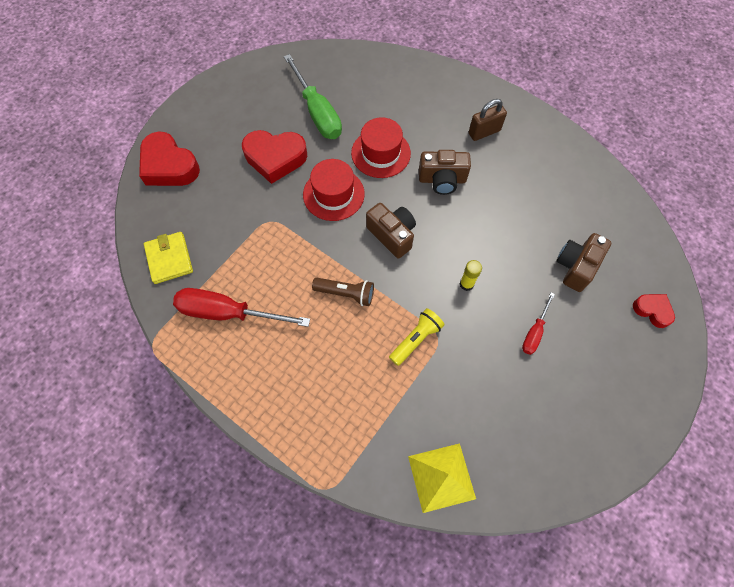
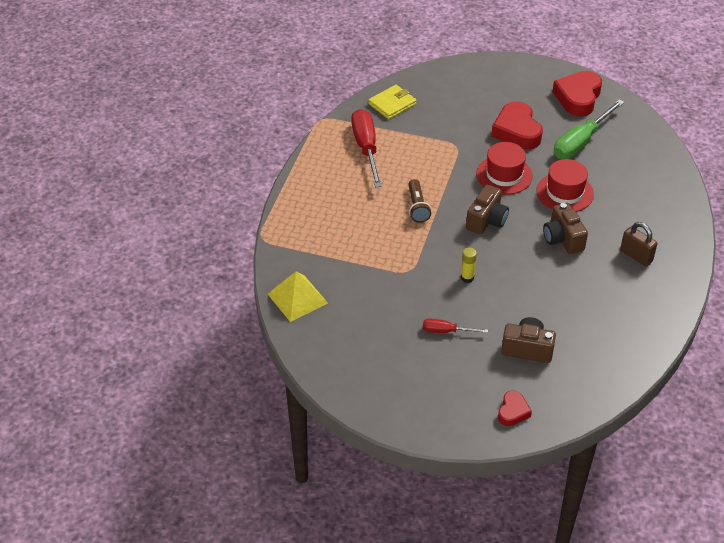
camera: 70 degrees right, 20 degrees down
red heart [139,131,200,186] -> red heart moved to [552,71,602,117]
yellow flashlight [389,308,444,366] -> none

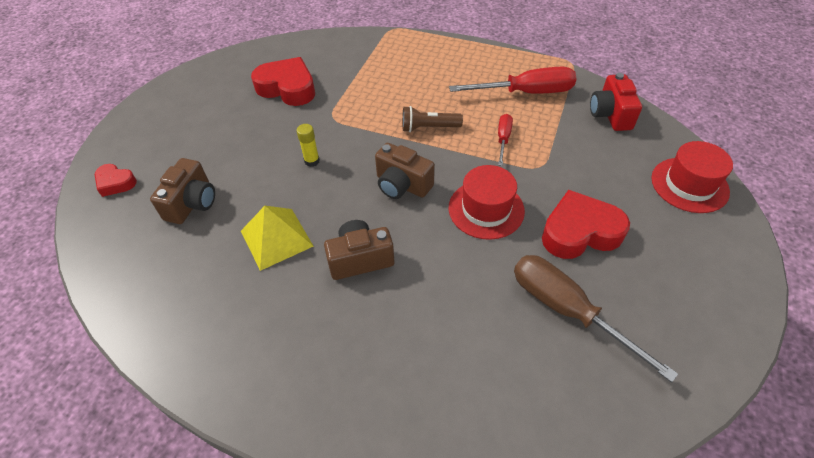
camera: 95 degrees right, 5 degrees up
yellow pyramid [268,271,328,322] -> yellow pyramid moved to [241,206,314,271]
yellow wallet [368,85,417,119] -> red camera [590,73,642,131]
red screwdriver [423,318,488,333] -> red screwdriver moved to [498,114,513,166]
red hat [536,159,594,212] -> red hat moved to [651,141,733,213]
red heart [552,71,602,117] -> red heart moved to [251,57,315,106]
green screwdriver [554,99,625,159] -> brown screwdriver [514,255,678,383]
brown padlock [620,222,657,266] -> none

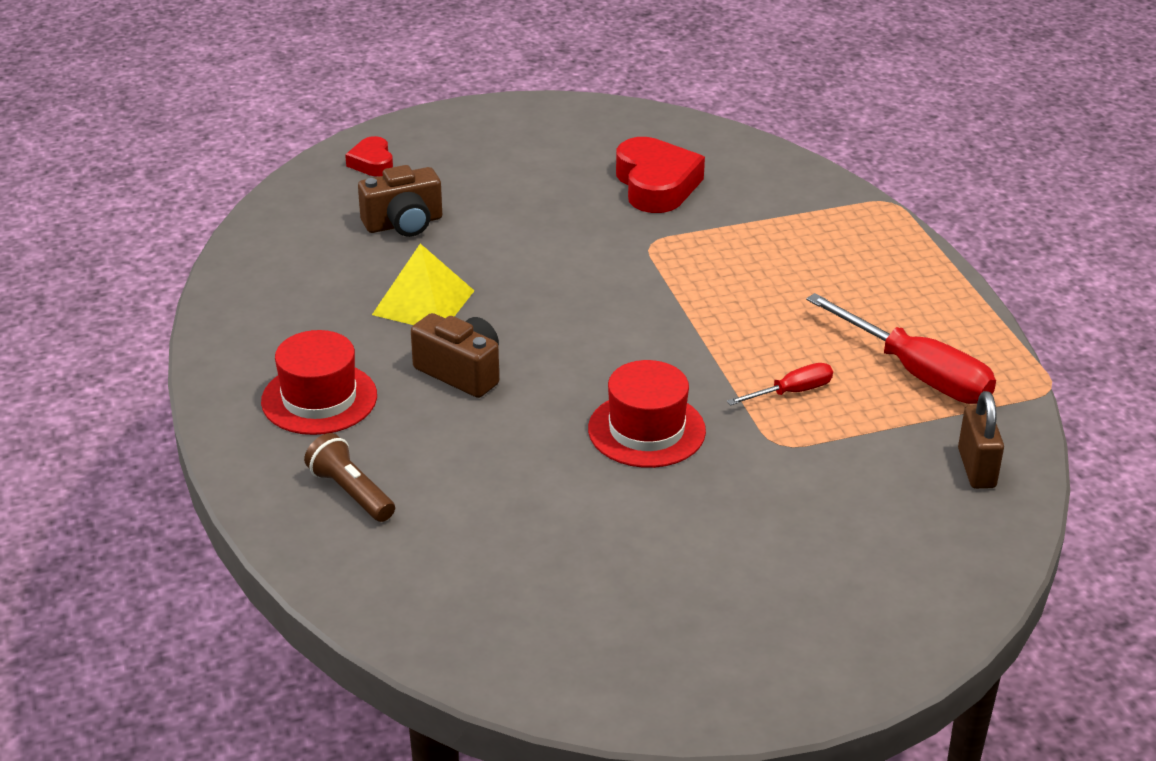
camera: 50 degrees right, 15 degrees down
yellow glue stick [297,124,320,167] -> none
brown camera [375,143,435,199] -> none
brown flashlight [402,106,463,132] -> brown flashlight moved to [304,433,395,522]
brown screwdriver [514,255,678,383] -> none
red heart [542,190,630,259] -> none
red camera [590,73,642,131] -> brown padlock [958,391,1004,489]
red hat [651,141,733,213] -> red hat moved to [261,330,377,435]

